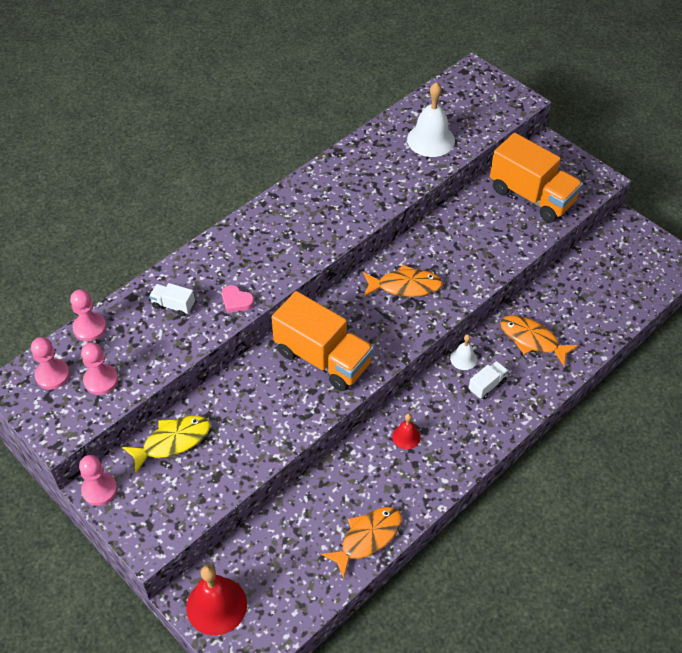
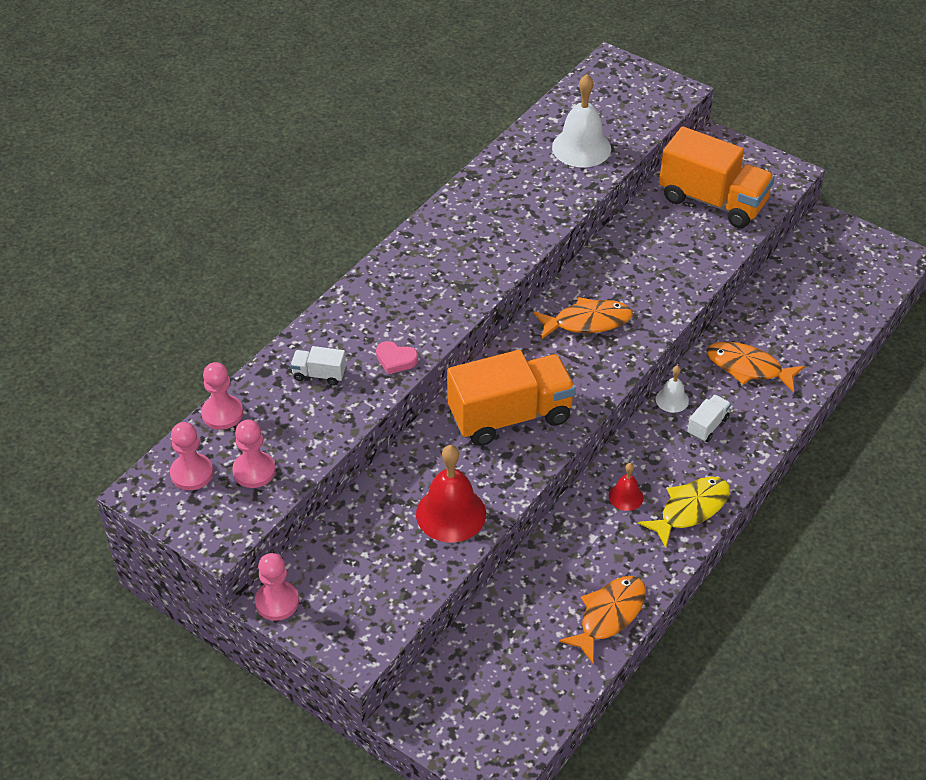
camera: 10 degrees left, 5 degrees down
yellow fish [122,416,210,474] -> yellow fish moved to [638,477,730,548]
red bell [186,565,247,636] -> red bell moved to [416,445,486,542]
orange truck [271,291,374,391] -> orange truck turned 45 degrees counterclockwise [447,350,576,446]

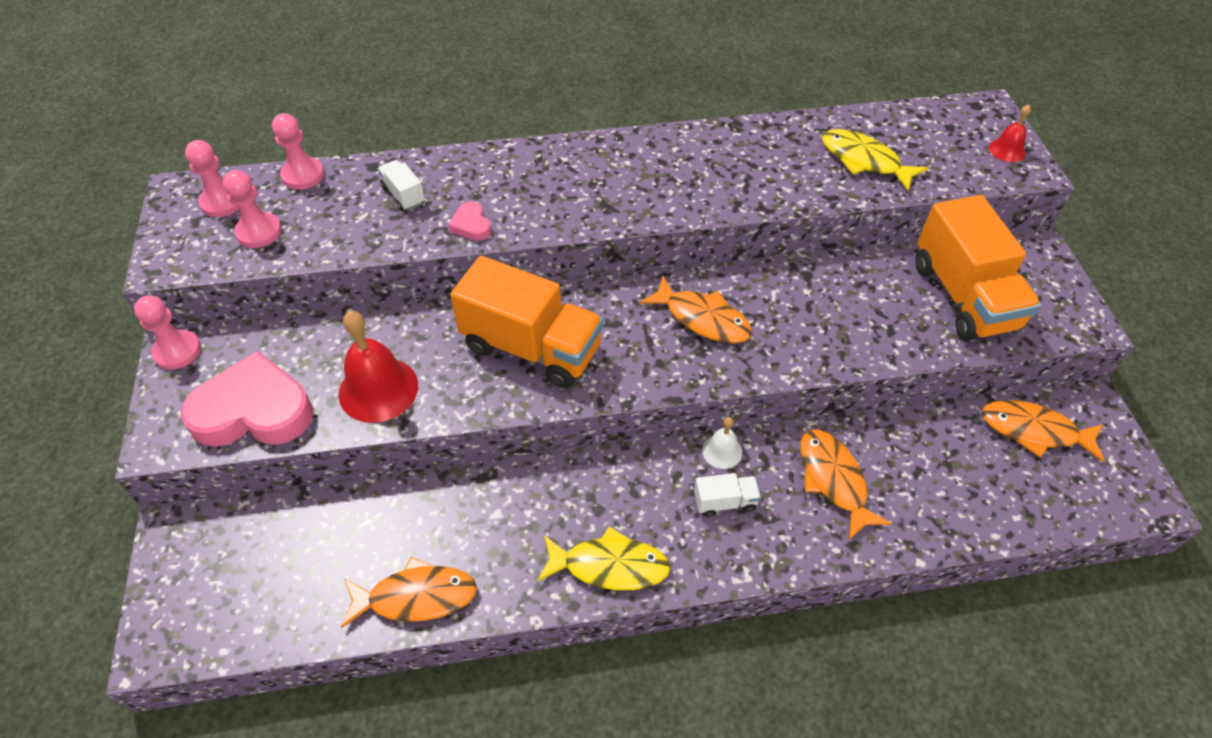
camera: 45 degrees right, 5 degrees up
white bell [552,74,611,167] -> yellow fish [822,129,928,191]
red bell [609,463,644,511] -> red bell moved to [989,104,1031,162]
none -> pink heart [180,351,313,447]
none -> orange fish [982,400,1104,462]

